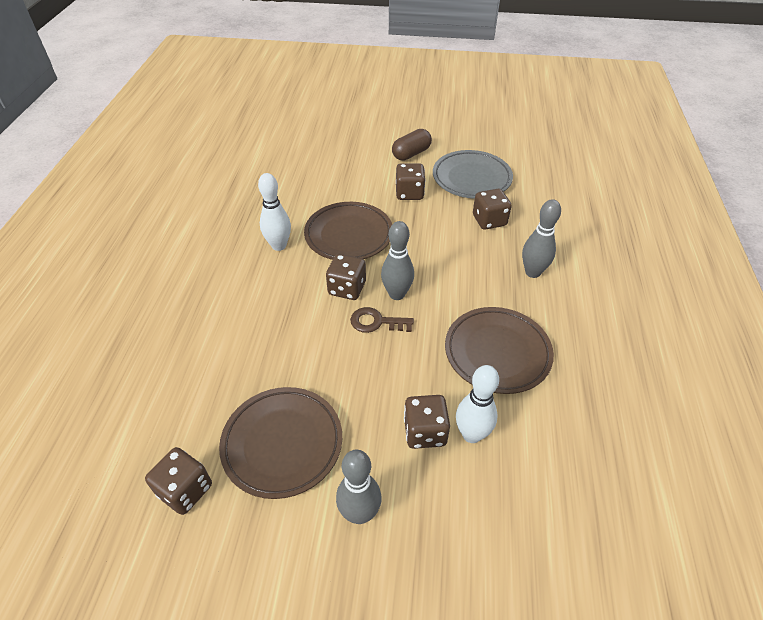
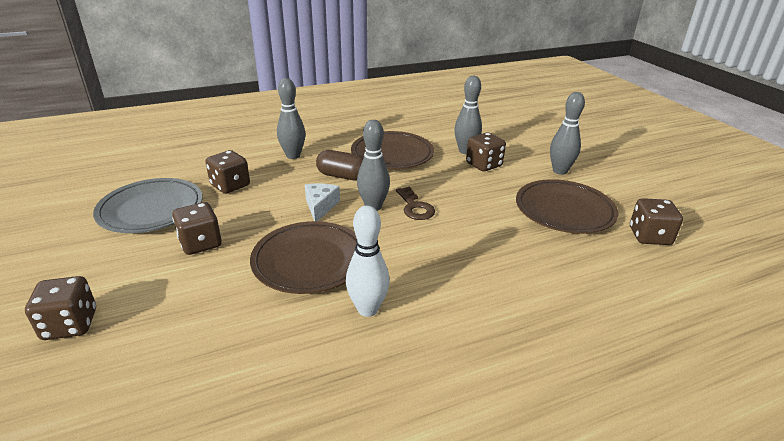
camera: 120 degrees left, 15 degrees down
brown dice [326,254,366,300] -> brown dice moved to [25,276,96,340]
brown capsule [392,129,432,161] -> brown capsule moved to [316,150,364,180]
white bowling pin [456,365,499,443] -> grey bowling pin [454,76,482,154]
none -> white cheese [305,183,340,221]

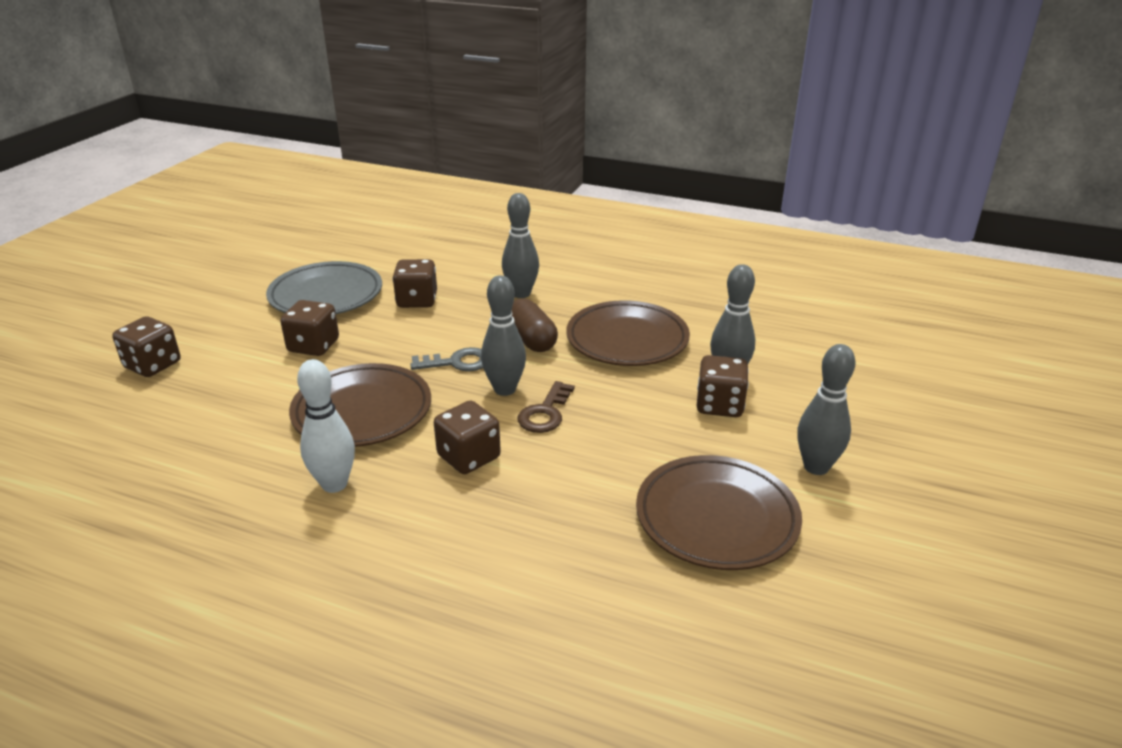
camera: 45 degrees right, 0 degrees up
white cheese [305,183,340,221] -> grey key [410,347,483,371]
brown dice [630,198,683,245] -> brown dice moved to [434,400,501,474]

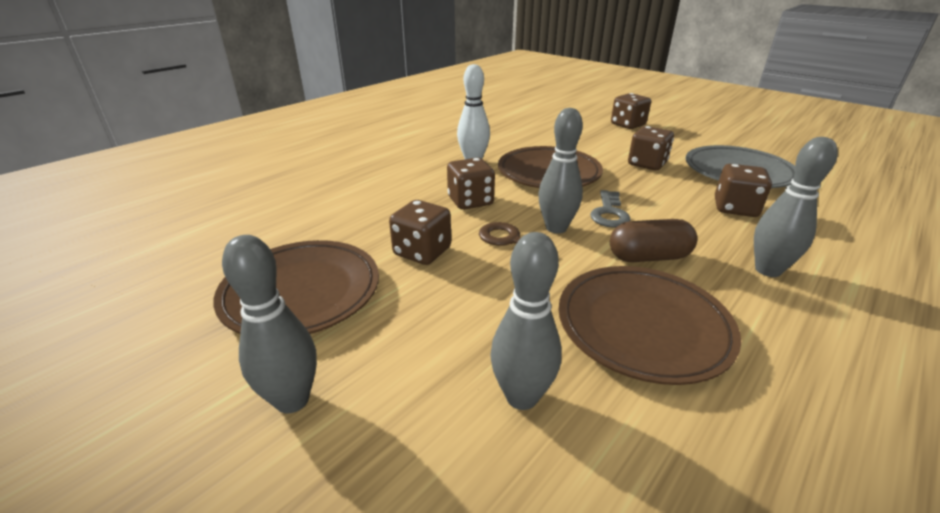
camera: 110 degrees right, 0 degrees up
brown dice [697,355,749,417] -> brown dice moved to [389,200,451,265]

